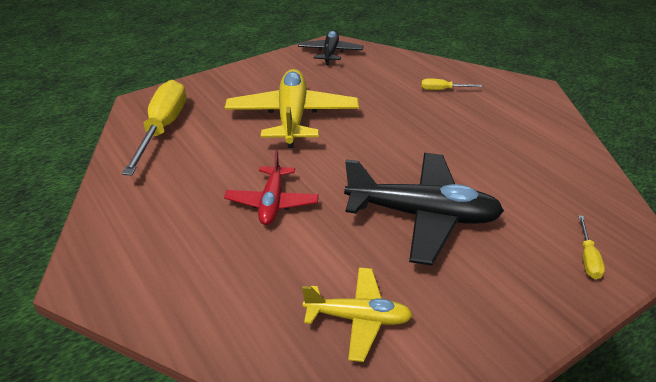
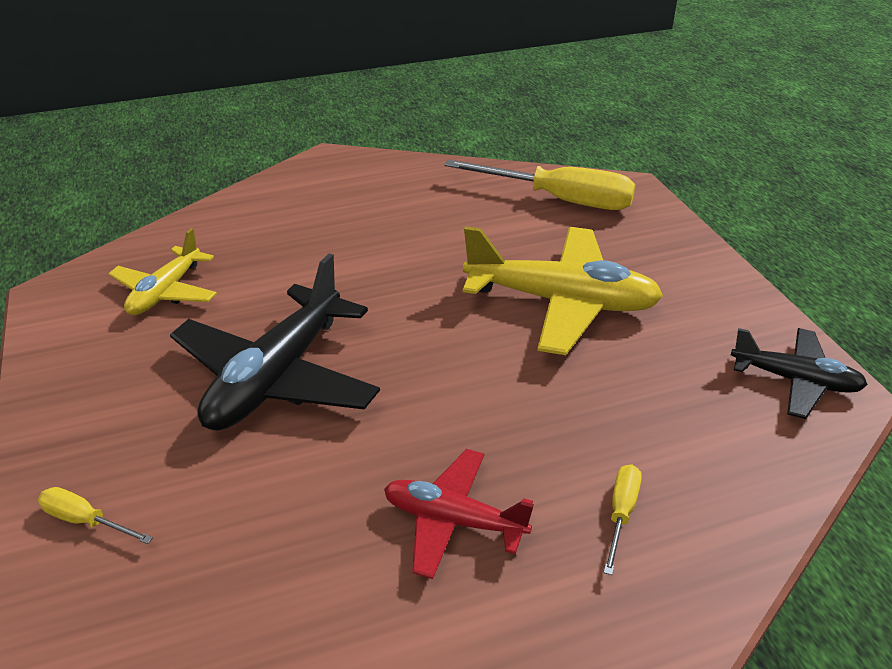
camera: 105 degrees right, 0 degrees up
red plane [224,150,319,225] -> red plane moved to [384,449,534,579]

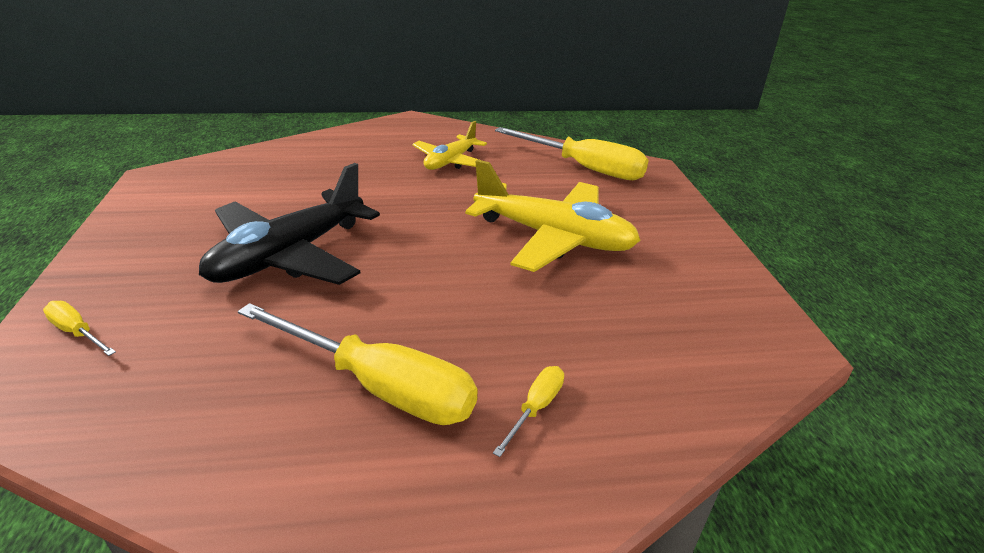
camera: 10 degrees right, 5 degrees down
yellow plane [108,228,217,315] -> yellow plane moved to [412,121,487,170]
red plane [384,449,534,579] -> yellow screwdriver [238,303,478,425]
black plane [731,328,868,419] -> none

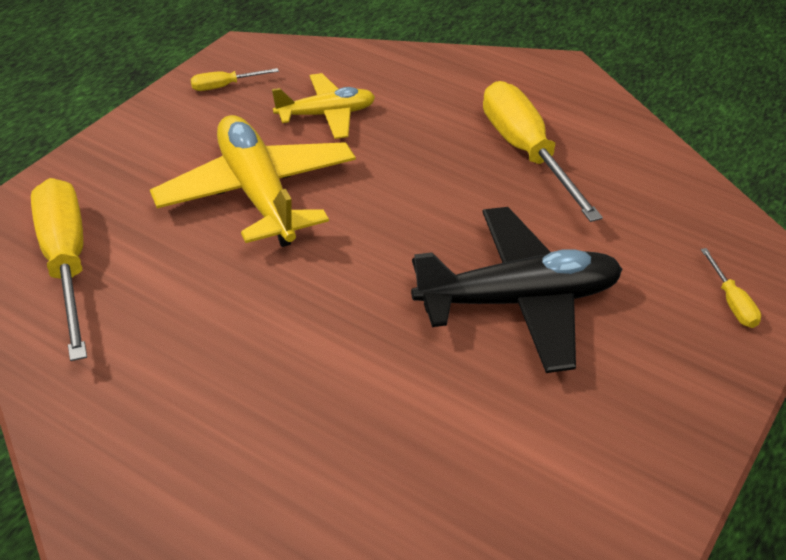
camera: 140 degrees left, 10 degrees up
yellow plane [412,121,487,170] -> yellow plane moved to [272,73,375,139]
yellow screwdriver [493,366,564,457] -> yellow screwdriver moved to [191,68,279,91]

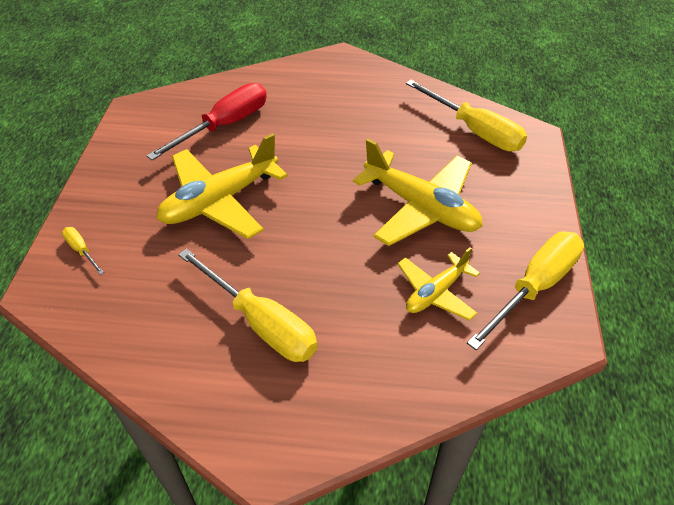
camera: 155 degrees right, 5 degrees up
yellow screwdriver [191,68,279,91] -> yellow screwdriver [467,232,584,350], size x2.27
black plane [411,207,622,373] -> yellow plane [156,133,288,239]
none -> red screwdriver [146,83,267,160]

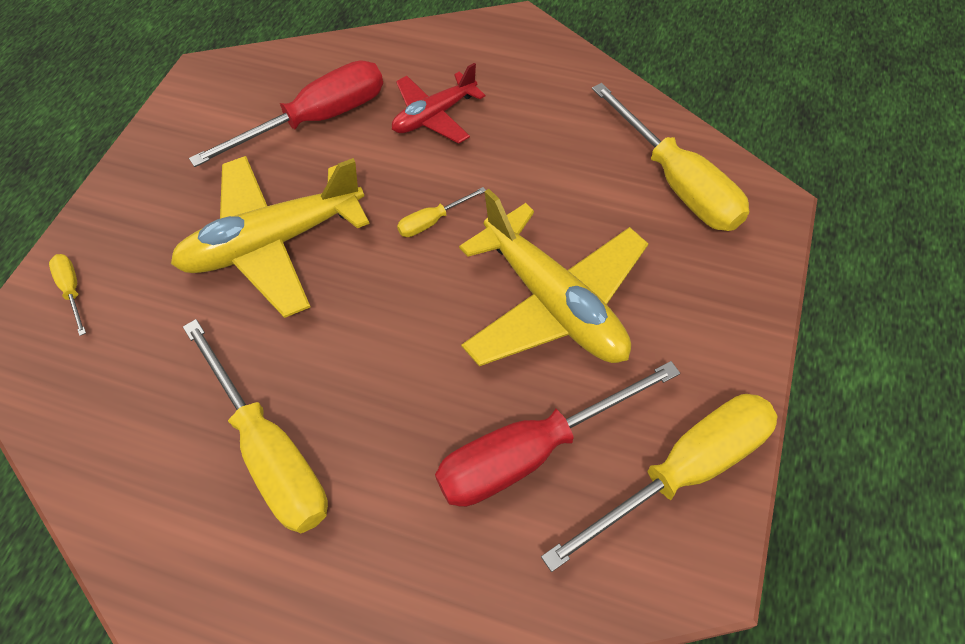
camera: 15 degrees right, 10 degrees up
yellow plane [397,247,480,321] -> red screwdriver [435,361,680,507]
none -> red plane [392,63,485,143]
none -> yellow screwdriver [397,187,486,237]

